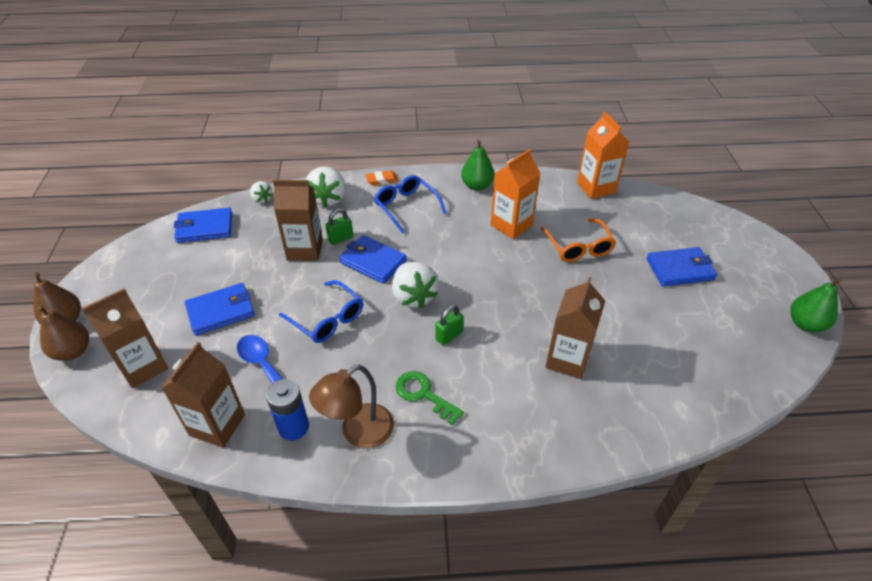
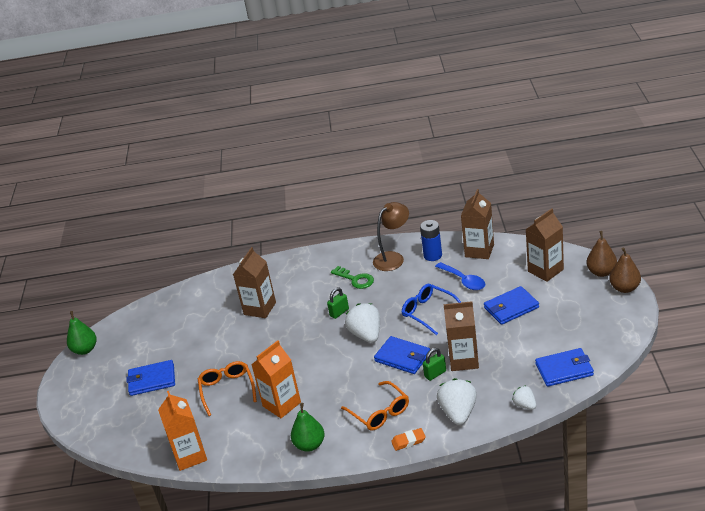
camera: 175 degrees left, 10 degrees down
blue glasses [374,175,446,234] -> orange glasses [341,381,409,431]

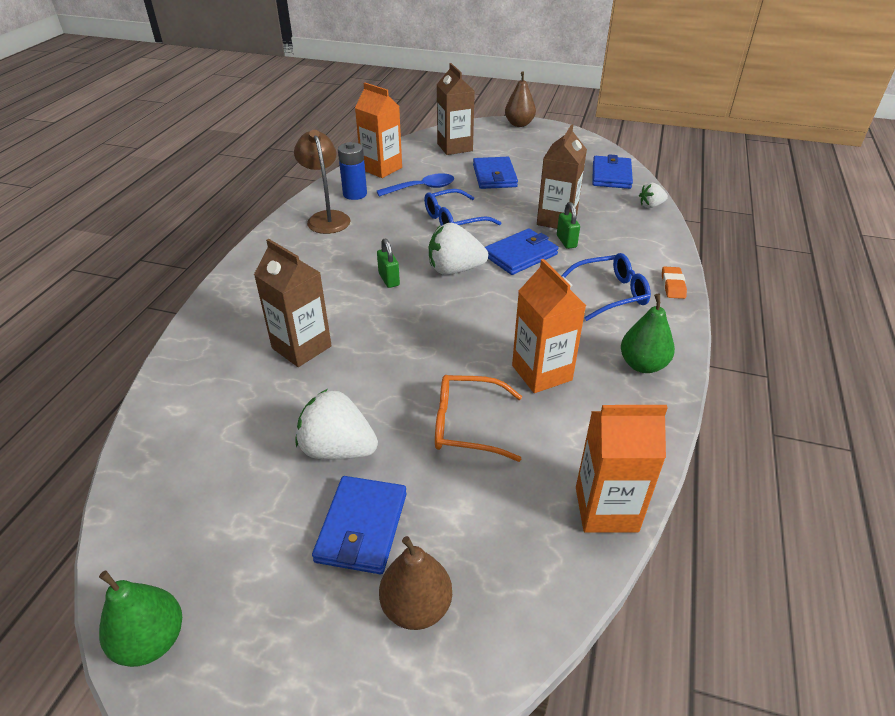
camera: 75 degrees left, 5 degrees up
green key [331,266,374,289] -> none
orange glasses [341,381,409,431] -> blue glasses [561,253,651,321]
white strawberry [437,378,477,425] -> white strawberry moved to [295,389,378,459]
brown carton [461,189,494,259] -> orange carton [355,83,402,178]
brown pear [587,231,617,277] -> brown pear moved to [379,536,452,630]

